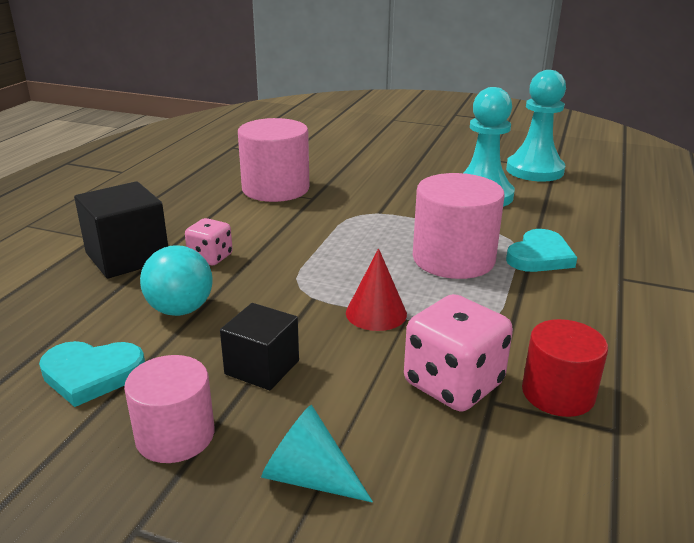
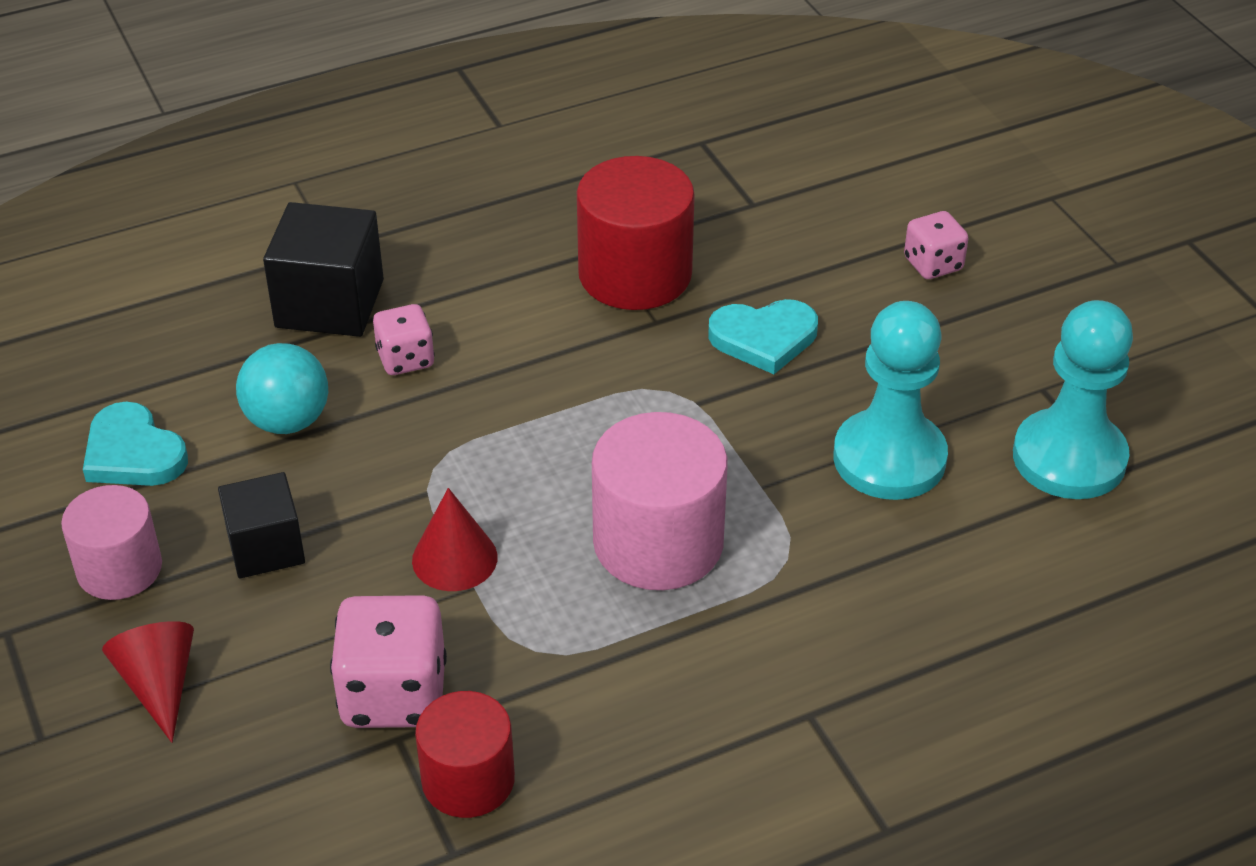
camera: 45 degrees right, 15 degrees up
pink cylinder [238,118,309,202] -> red cylinder [577,156,695,310]
turquoise cone [261,405,373,503] -> red cone [102,621,194,743]
turquoise heart [506,229,577,272] -> turquoise heart moved to [708,299,818,374]
none -> pink dice [904,211,969,279]

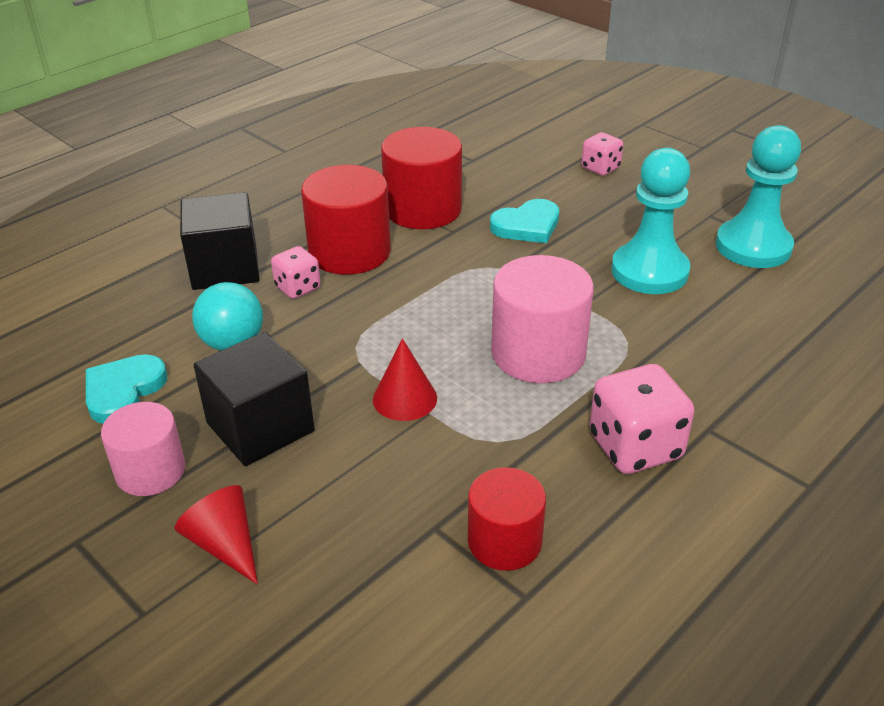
camera: 20 degrees left, 5 degrees down
turquoise heart [83,402,188,486] -> turquoise heart turned 90 degrees clockwise [86,354,167,424]
black cube [218,472,305,579] -> black cube [194,332,315,466], size x1.51
pink dice [330,595,447,728] -> pink dice moved to [589,364,694,474]
none -> red cylinder [301,165,391,275]

